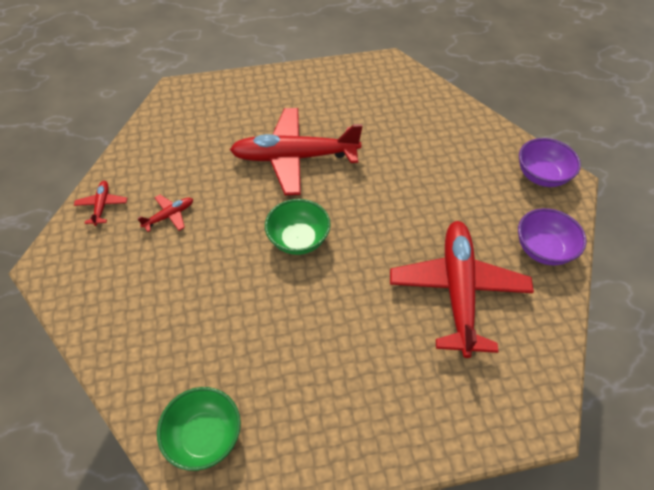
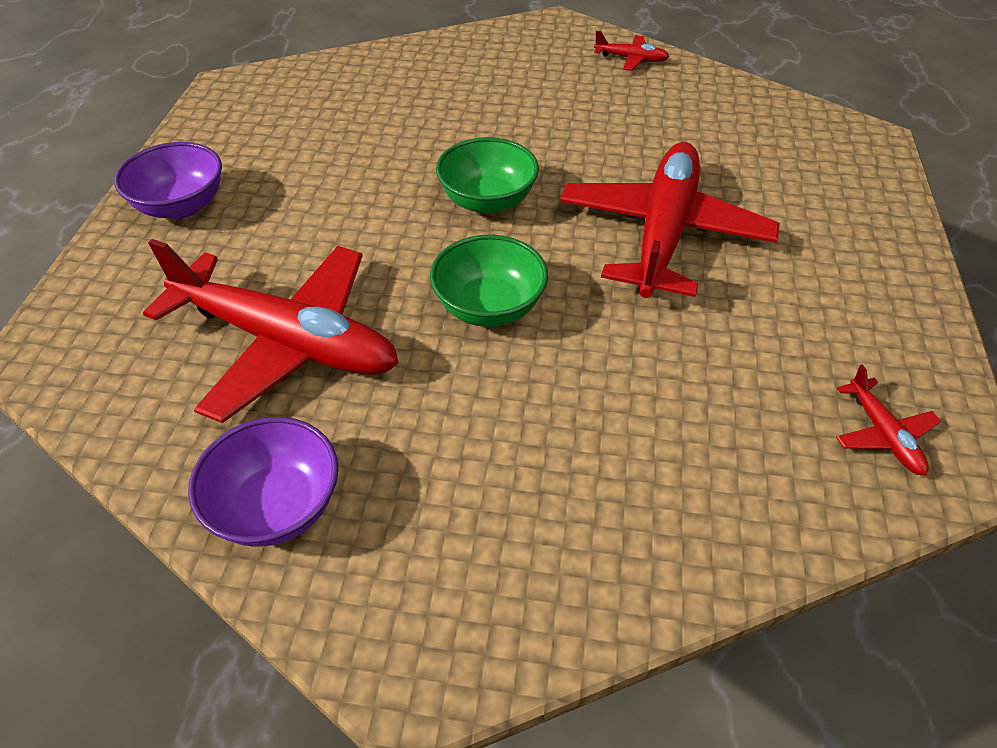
camera: 110 degrees right, 5 degrees down
red plane [137,195,193,232] -> red plane moved to [836,364,941,475]
green bowl [157,387,241,471] -> green bowl moved to [430,235,548,327]
purple bowl [519,138,581,187] -> purple bowl moved to [114,142,222,219]

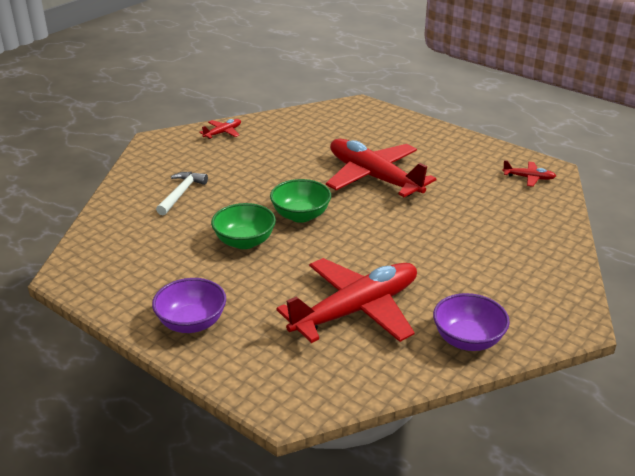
camera: 60 degrees left, 15 degrees down
green bowl [430,235,548,327] -> green bowl moved to [211,203,276,249]
none -> white hammer [156,172,208,216]

